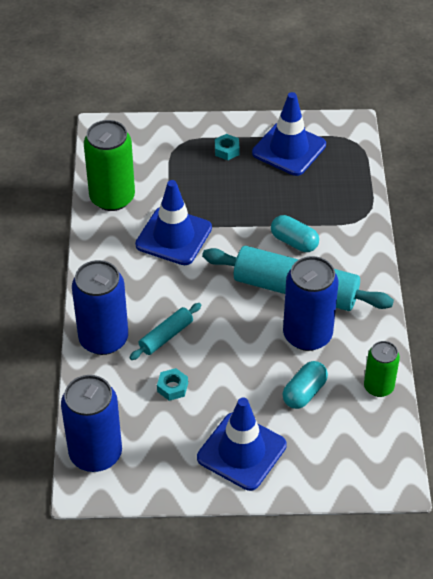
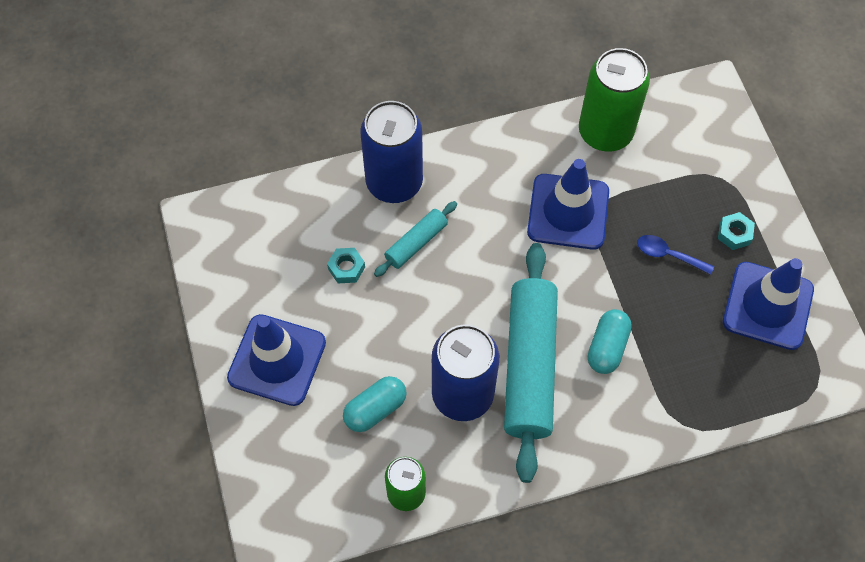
camera: 75 degrees right, 15 degrees up
blue can [61,375,122,472] -> none
turquoise rolling pin [129,303,201,360] -> turquoise rolling pin turned 75 degrees counterclockwise [374,201,457,277]
turquoise capsule [282,361,328,409] -> turquoise capsule turned 60 degrees counterclockwise [343,376,407,432]
none -> blue spoon [637,235,714,275]

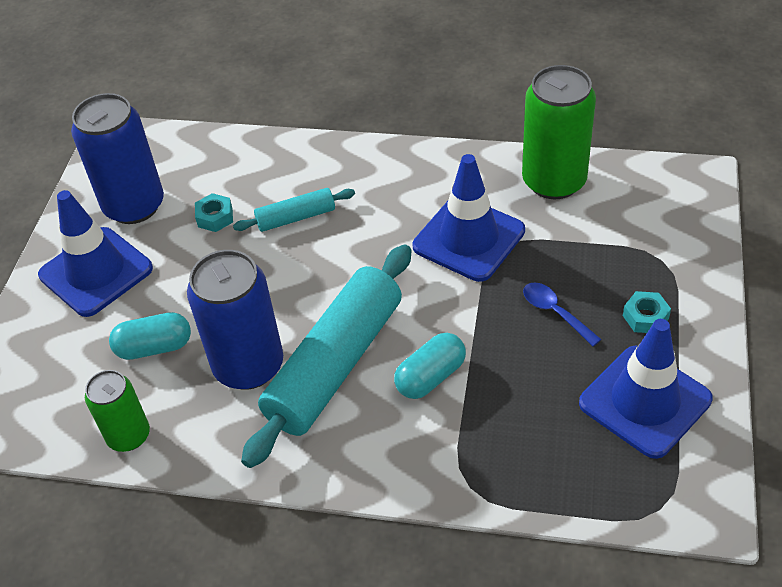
camera: 30 degrees right, 15 degrees down
blue can [360,101,423,203] -> blue can moved to [71,93,164,224]

